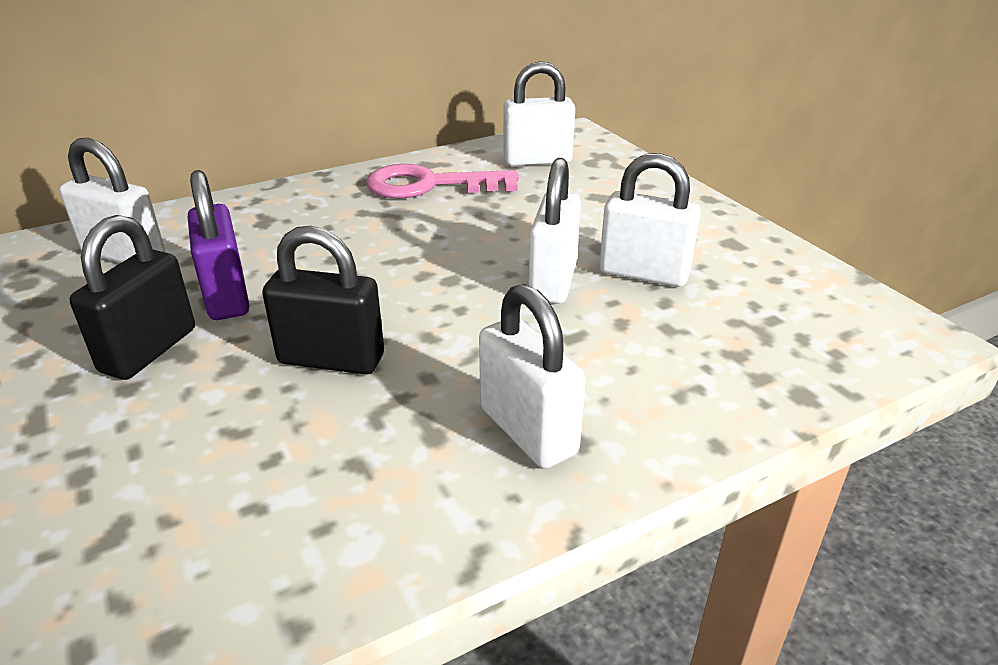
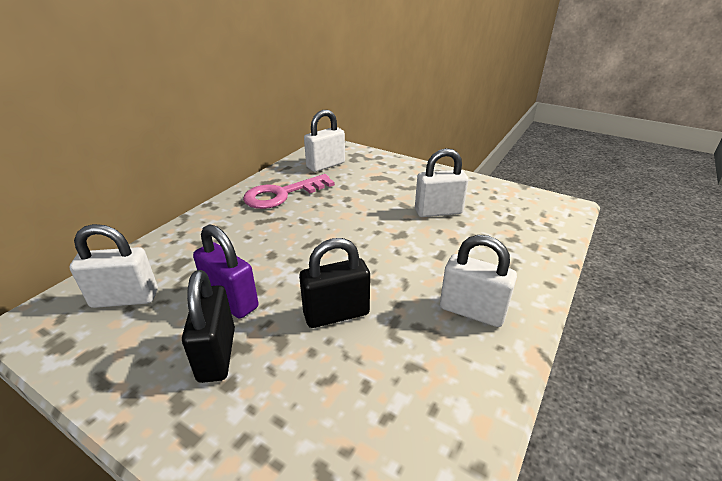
camera: 30 degrees left, 0 degrees up
white padlock [528,158,581,304] -> none

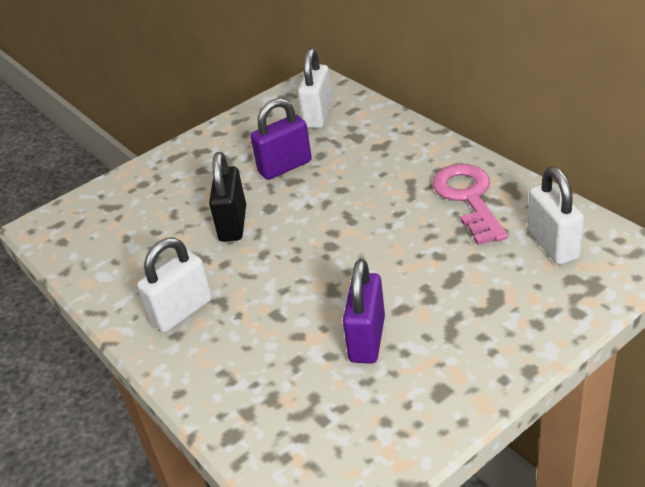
camera: 115 degrees right, 5 degrees up
black padlock [182,270,235,383] -> none
white padlock [415,148,469,217] -> purple padlock [343,259,385,364]

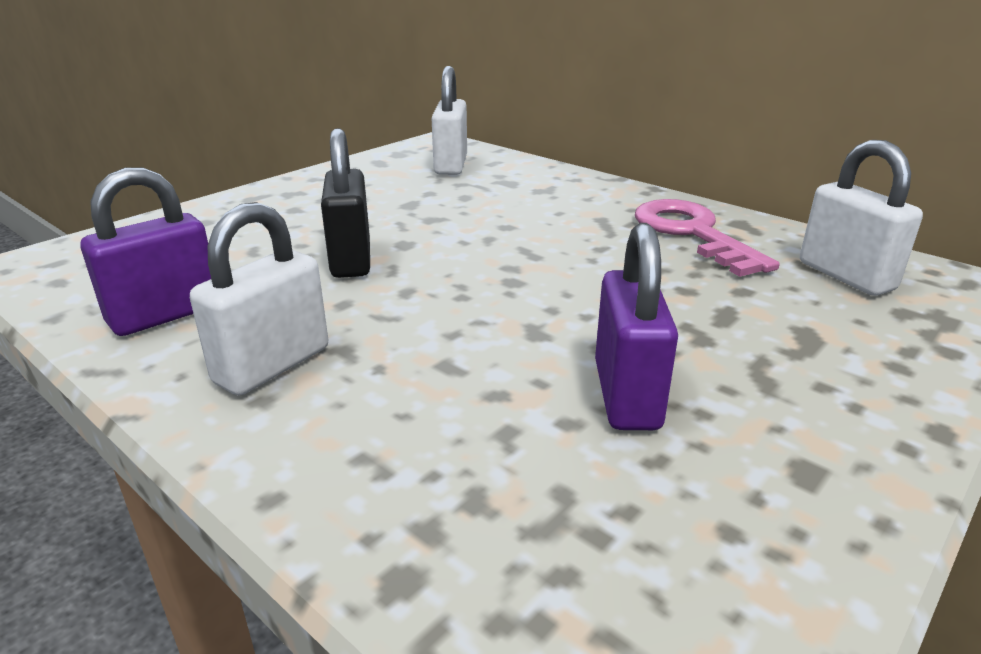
camera: 15 degrees left, 10 degrees down
purple padlock [250,98,312,180] -> purple padlock moved to [81,167,211,336]

